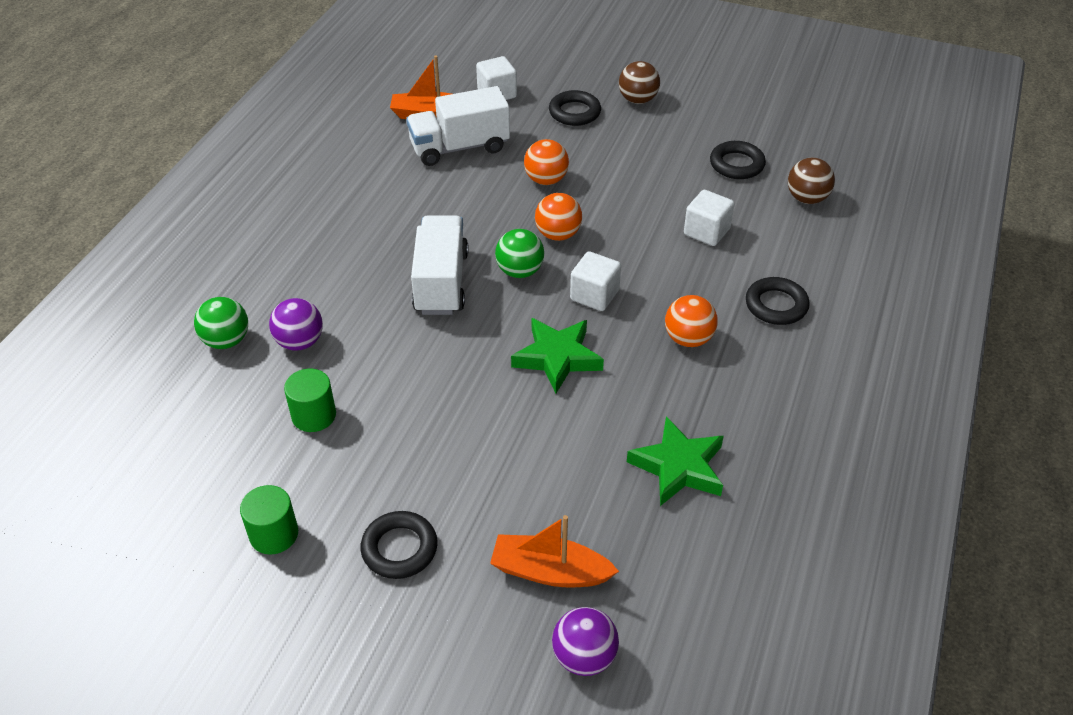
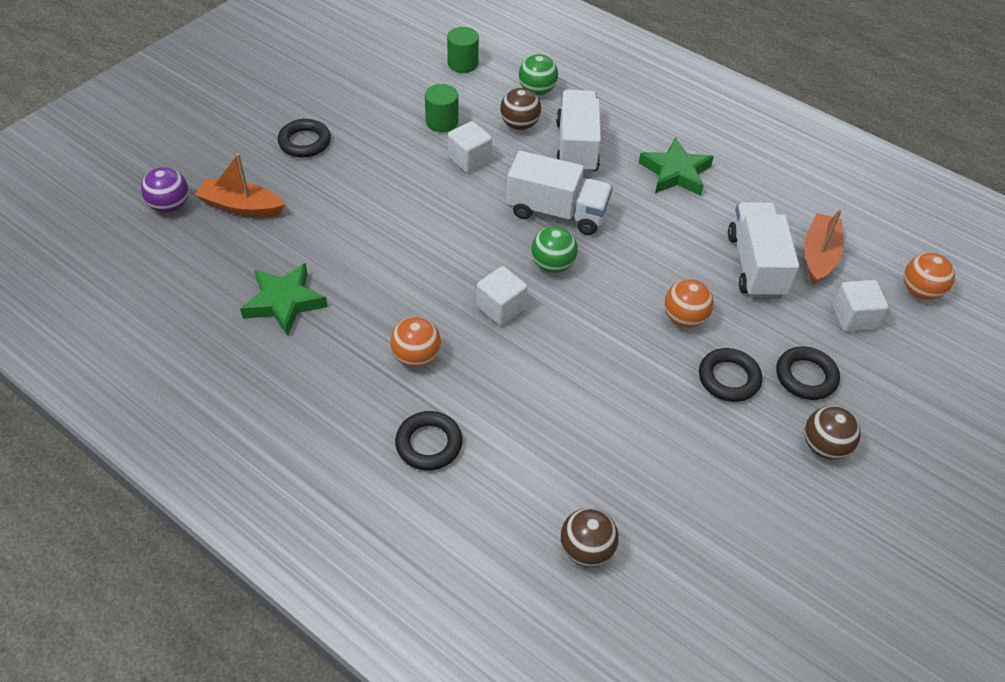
camera: 105 degrees right, 5 degrees up
green cylinder [240,485,298,555] -> green cylinder moved to [447,27,479,73]
purple ball [269,298,323,351] -> brown ball [500,88,541,130]
orange boat [490,515,619,587] -> orange boat turned 105 degrees counterclockwise [195,153,285,217]
green star [511,318,604,393] -> green star moved to [639,138,713,196]
orange ball [535,193,582,241] -> orange ball moved to [904,253,955,300]
white cube [684,190,735,246] -> white cube moved to [448,121,492,173]
black ring [710,141,766,179] -> black ring moved to [699,348,762,402]
none -> white truck [556,89,601,174]

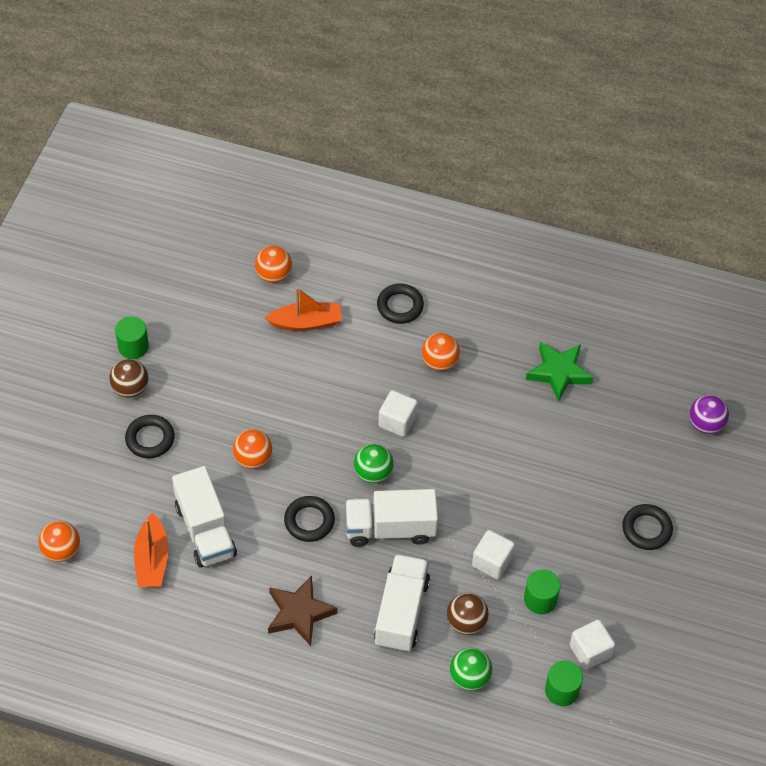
camera: 160 degrees right, 5 degrees up
orange boat [195,153,285,217] -> orange boat moved to [265,287,342,331]
white truck [556,89,601,174] -> white truck turned 150 degrees counterclockwise [374,554,430,652]
brown ball [560,508,619,567] -> orange ball [255,246,292,283]
green star [639,138,713,196] -> brown star [268,575,338,646]
black ring [699,348,762,402] -> black ring moved to [284,496,335,542]
white cube [832,280,889,332] -> white cube moved to [570,619,615,669]
none -> green cylinder [115,316,149,359]

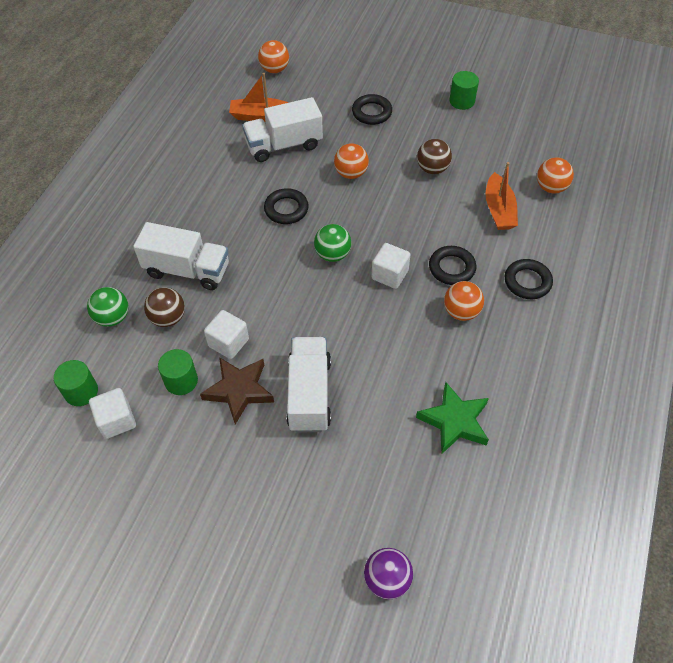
camera: 95 degrees right, 0 degrees up
brown ball [109,359,148,398] -> brown ball moved to [417,139,452,174]
brown star [268,575,338,646] -> brown star moved to [200,357,274,425]
white truck [345,489,438,547] -> white truck moved to [286,337,331,432]
black ring [622,504,673,550] -> black ring moved to [429,246,476,285]

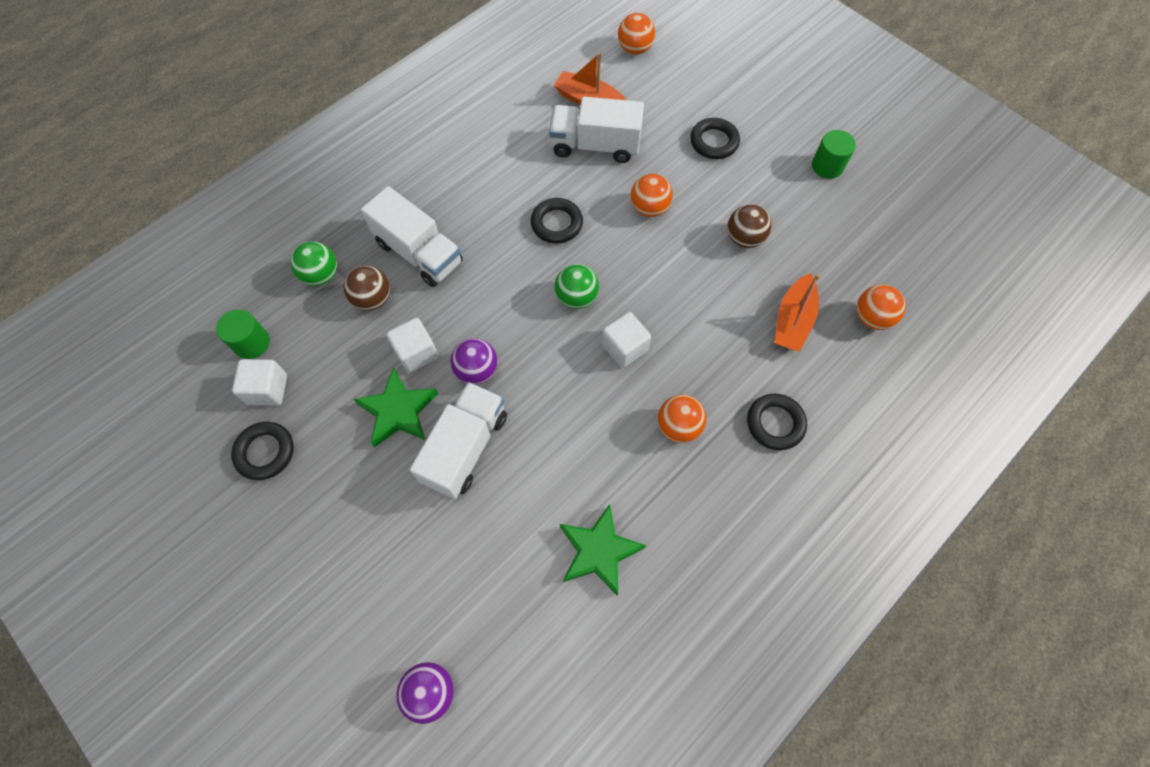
camera: 25 degrees right, 10 degrees up
green cylinder [158,349,198,395] -> none
brown star [200,357,274,425] -> green star [354,367,438,447]
black ring [429,246,476,285] -> black ring moved to [231,422,294,480]
none -> purple ball [450,338,498,385]

